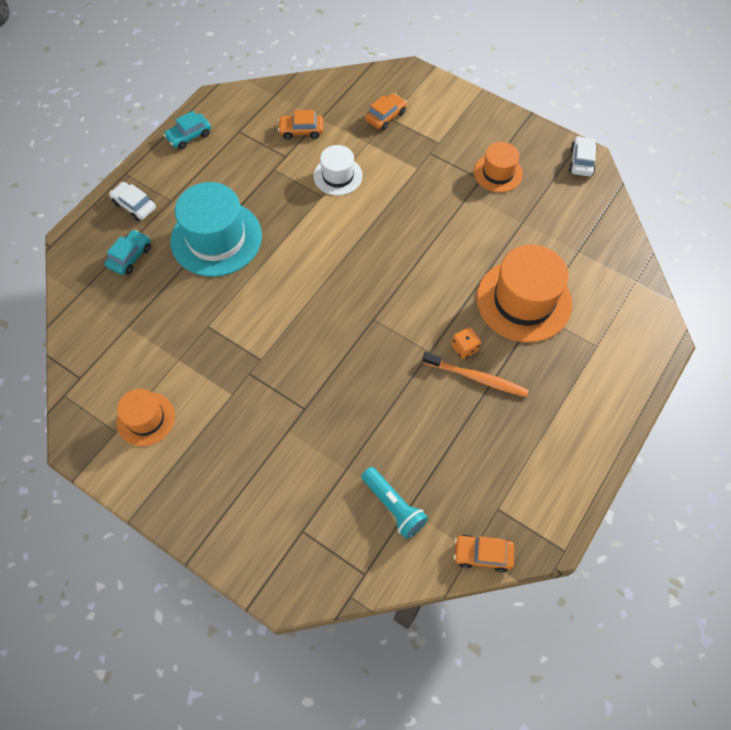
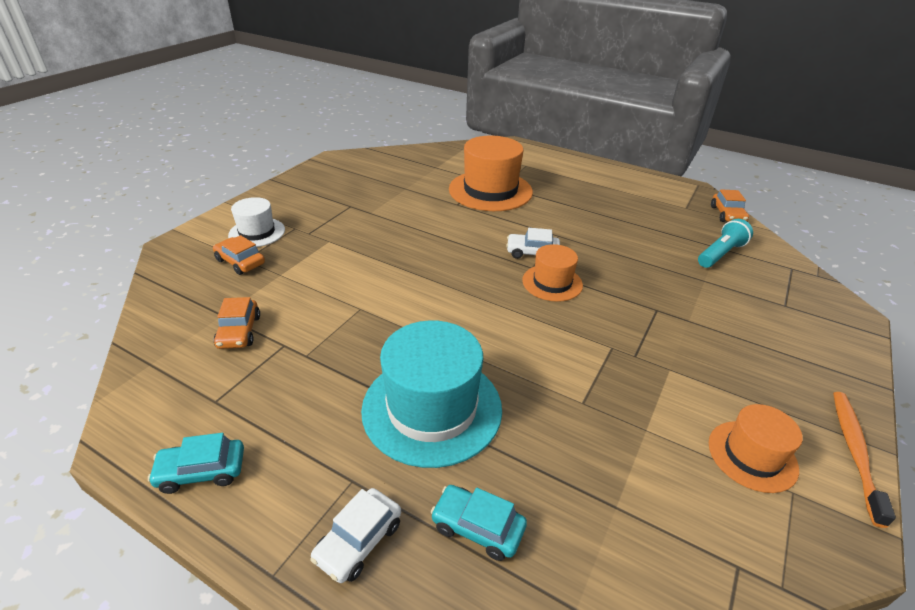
camera: 95 degrees left, 25 degrees down
turquoise car [164,111,211,150] -> turquoise car turned 120 degrees clockwise [148,433,244,494]
white hat [314,145,362,195] -> white hat moved to [228,197,285,247]
orange toothbrush [422,352,529,397] -> orange toothbrush moved to [833,392,896,528]
orange dice [452,327,481,359] -> none
orange hat [474,142,523,192] -> orange hat moved to [522,244,583,302]
white car [569,136,597,176] -> white car moved to [506,228,560,259]

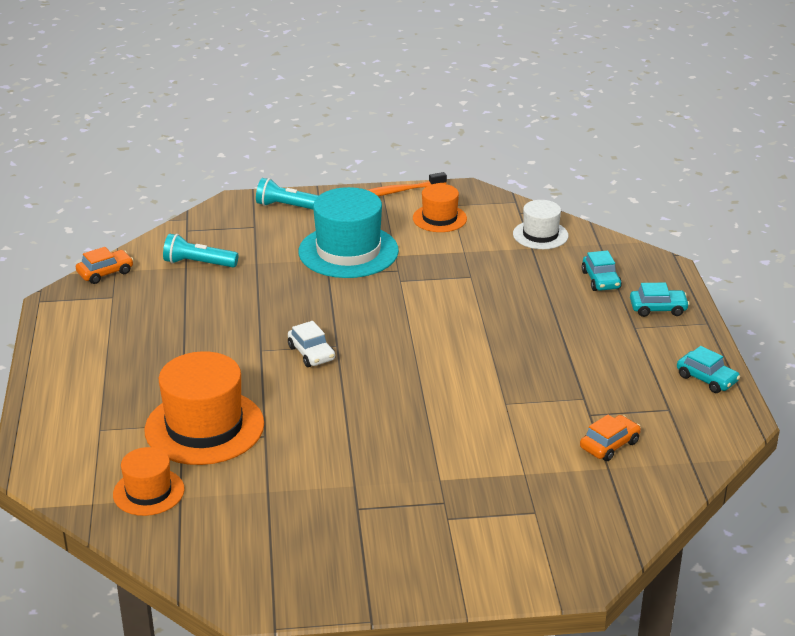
camera: 125 degrees left, 5 degrees down
orange car [213,235,265,275] -> none
white hat [228,197,285,247] -> white hat moved to [513,200,568,249]
white car [310,488,401,583] -> turquoise car [630,283,690,317]
turquoise hat [361,320,502,468] -> turquoise hat moved to [298,187,399,278]
orange hat [522,244,583,302] -> orange hat moved to [113,447,184,516]
none -> turquoise flashlight [256,178,319,209]

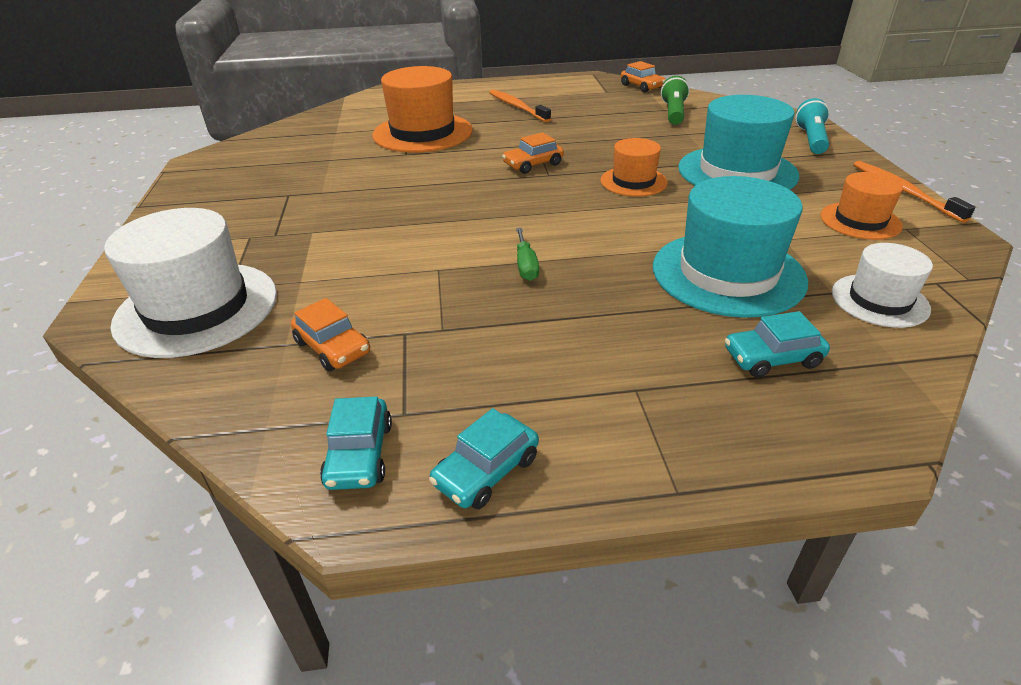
camera: 90 degrees right, 5 degrees up
orange hat [113,447,184,516] -> orange hat moved to [600,138,668,197]
turquoise flashlight [163,234,238,268] -> green flashlight [661,76,690,125]
white car [288,321,335,367] -> orange car [502,132,564,174]
turquoise car [630,283,690,317] -> turquoise car moved to [320,397,392,490]
none -> white hat [104,208,277,358]
none -> orange toothbrush [489,90,551,122]
none -> green screwdriver [516,228,539,281]
none -> turquoise hat [653,176,808,318]

